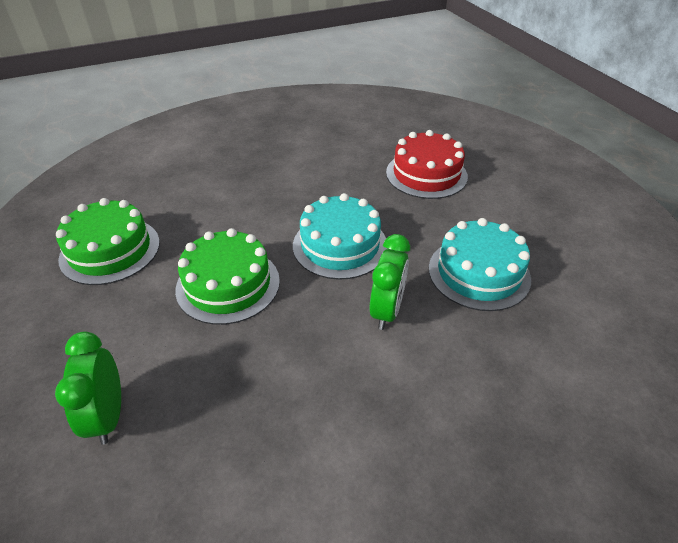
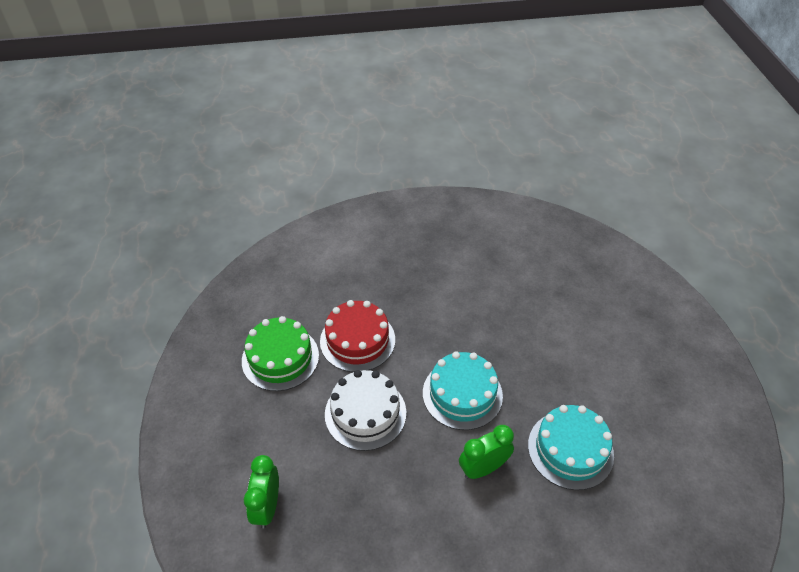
camera: 15 degrees right, 5 degrees up
green cake [175,228,280,325] -> white cake [325,370,406,451]
green clock [370,234,410,330] -> green clock turned 150 degrees counterclockwise [459,425,514,479]
red cake [386,130,468,199] -> red cake moved to [320,300,395,372]

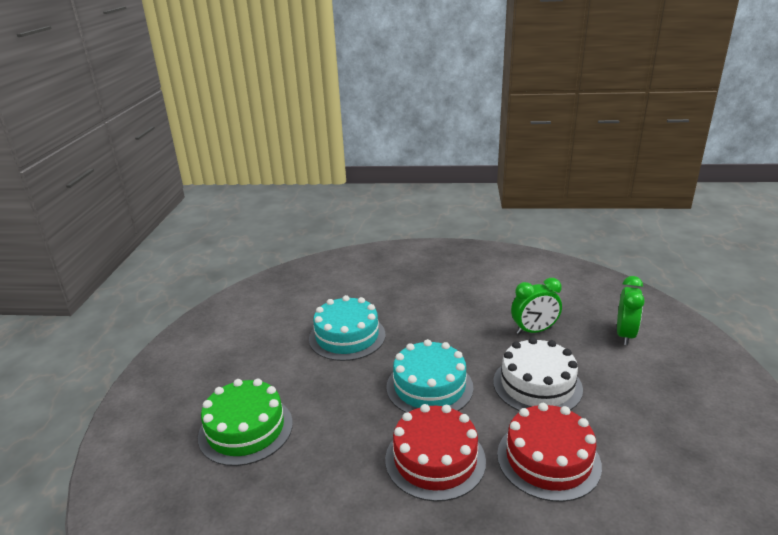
camera: 165 degrees left, 20 degrees down
green cake [242,316,319,391] -> green cake moved to [198,379,293,466]
green clock [459,425,514,479] -> green clock moved to [511,278,562,334]
none -> red cake [385,404,486,502]

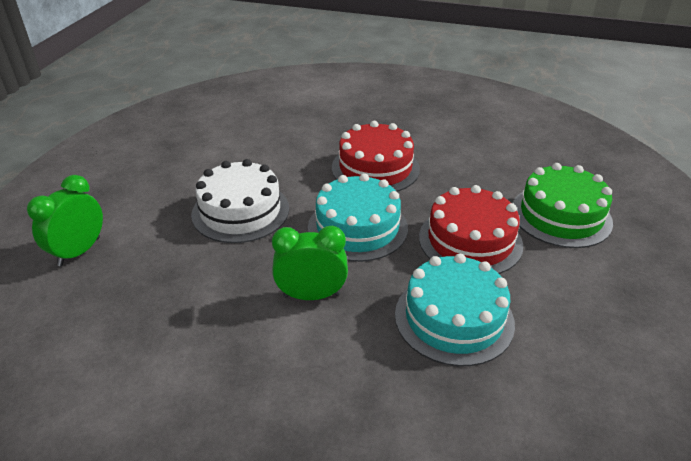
camera: 170 degrees left, 10 degrees up
red cake [497,403,602,502] -> red cake moved to [419,185,523,274]
green clock [511,278,562,334] -> green clock moved to [272,226,348,300]

